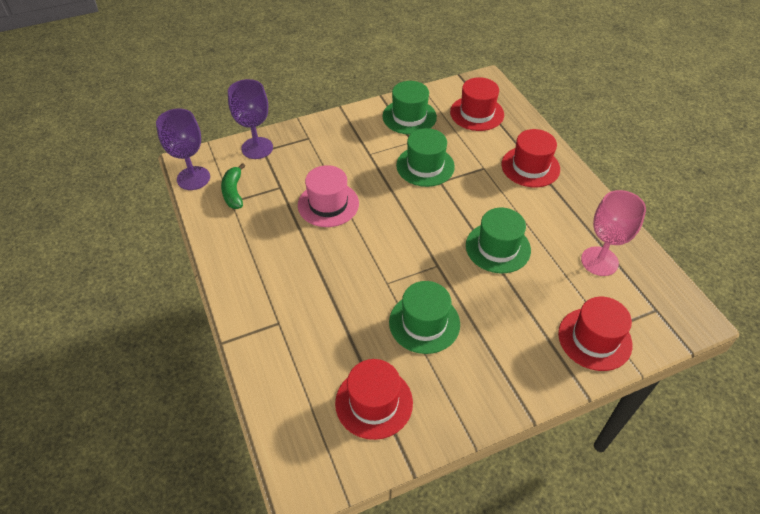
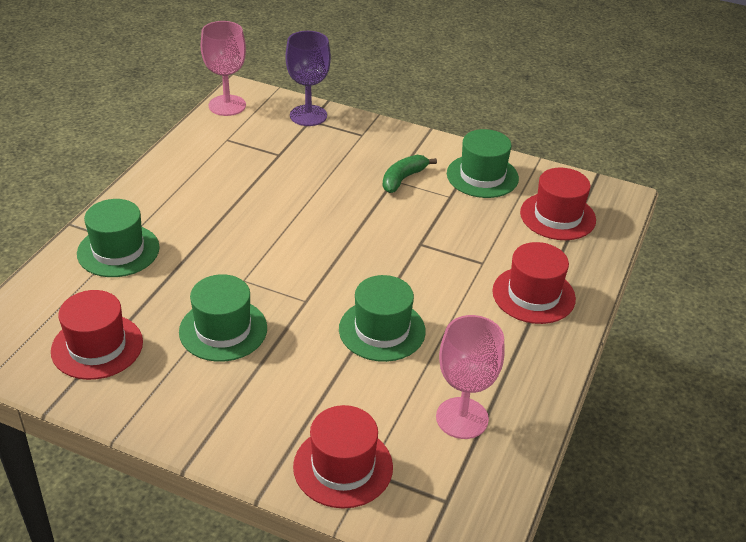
camera: 45 degrees right, 10 degrees down
purple goblet [156,109,210,190] -> pink goblet [201,21,246,116]
green banana [221,163,245,209] -> green banana moved to [383,155,437,193]
pink hat [298,165,359,227] -> none
green hat [396,128,455,187] -> green hat moved to [77,199,160,277]

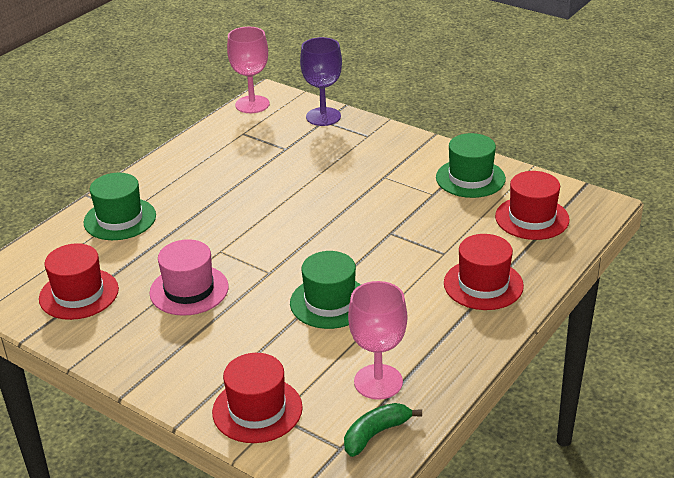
camera: 15 degrees right, 5 degrees down
green hat [179,274,267,362] -> pink hat [149,239,229,316]
green banana [383,155,437,193] -> green banana moved to [344,403,422,457]

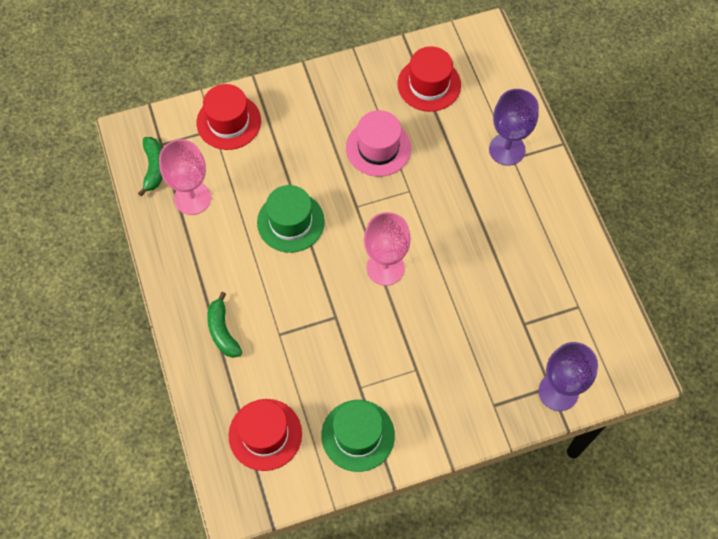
camera: 125 degrees right, 30 degrees up
green hat [84,173,156,240] -> purple goblet [489,89,539,166]
pink goblet [227,27,270,113] -> pink goblet moved to [364,212,411,286]
red hat [444,234,524,310] -> green banana [207,292,242,358]

